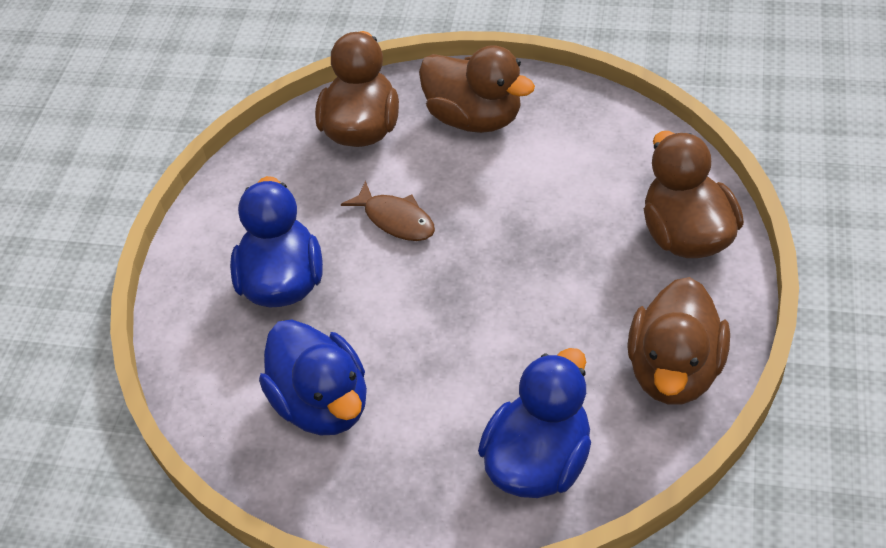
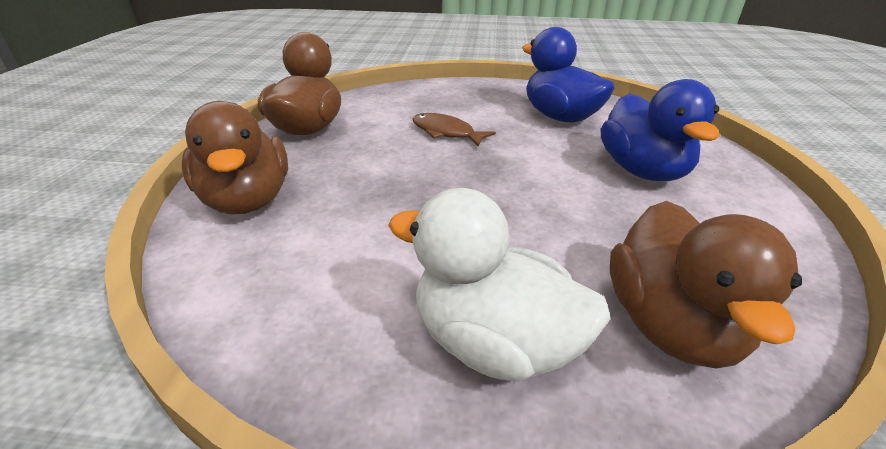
camera: 170 degrees right, 15 degrees down
brown fish [341,181,435,241] -> brown fish moved to [413,113,496,147]
brown duck [419,45,535,133] -> white duck [388,188,611,382]
blue duck [478,348,591,498] -> none

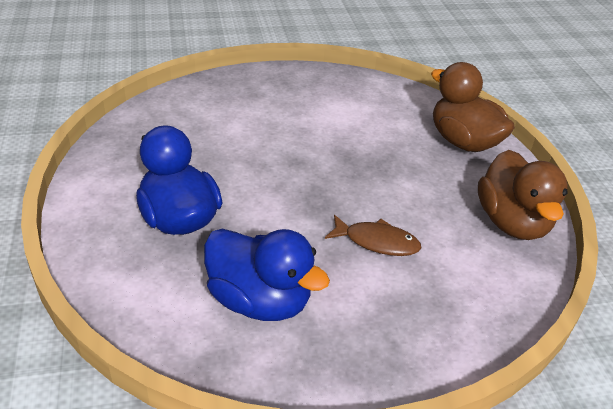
camera: 160 degrees right, 5 degrees up
white duck [388,188,611,382] -> none
brown duck [610,201,802,368] -> none

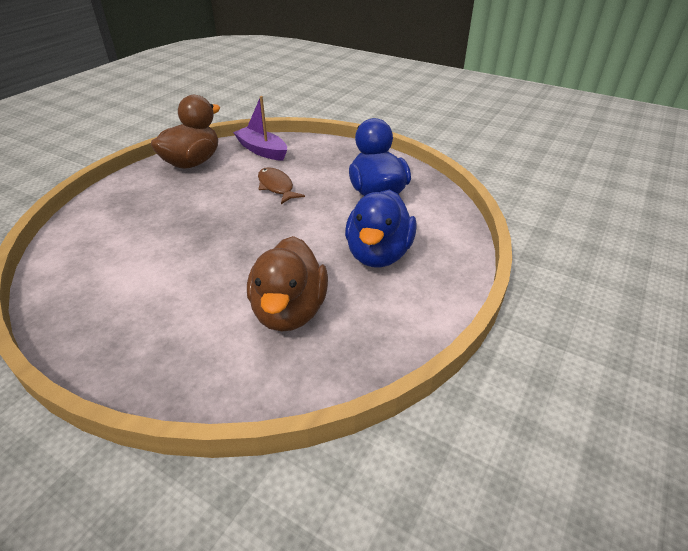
camera: 135 degrees left, 0 degrees up
brown duck [431,62,515,152] -> brown duck moved to [247,236,328,332]
none -> purple boat [233,96,287,161]

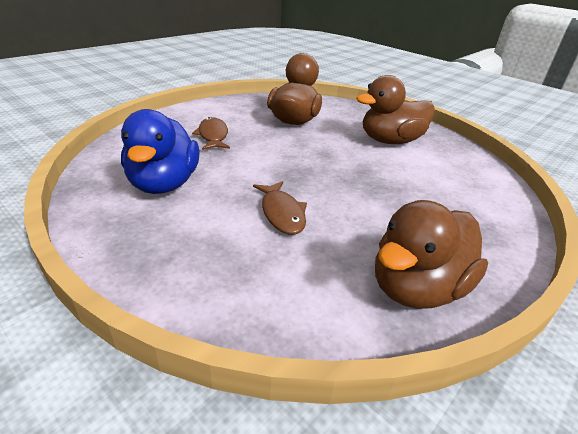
camera: 170 degrees left, 5 degrees down
purple boat [233,96,287,161] -> none
blue duck [345,189,417,268] -> brown fish [192,117,230,150]
none -> brown duck [356,75,435,144]

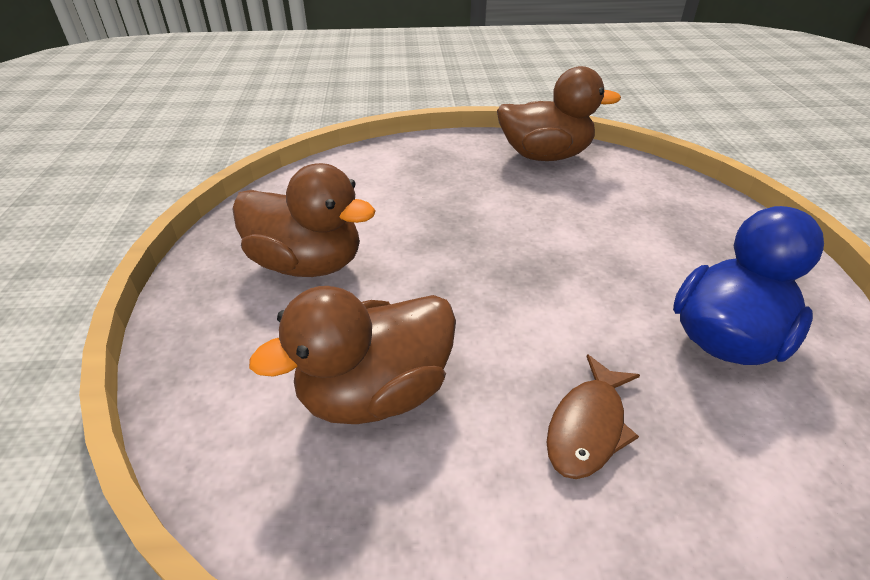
camera: 135 degrees left, 5 degrees up
brown fish [253,181,307,235] -> none

